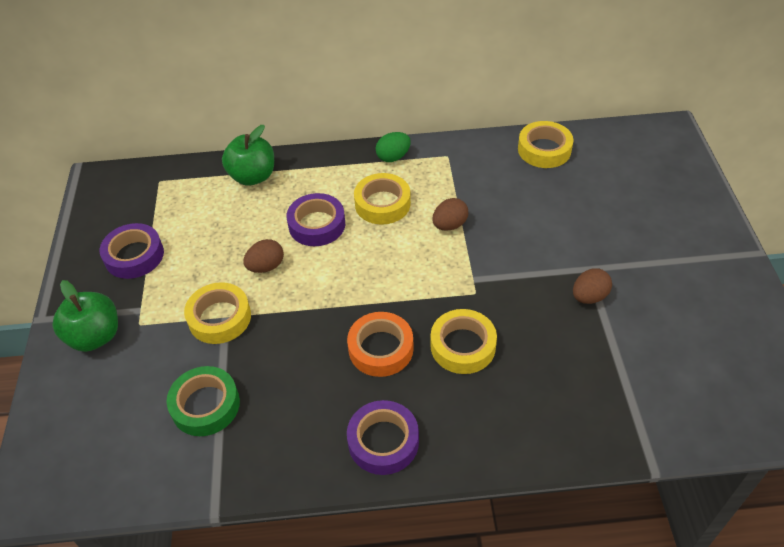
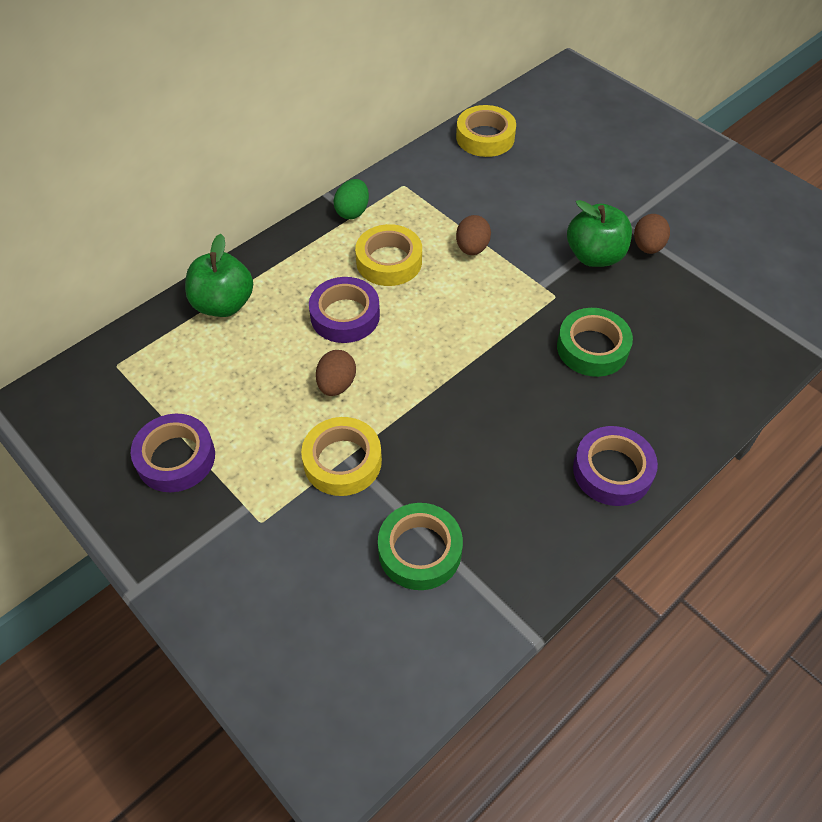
camera: 40 degrees left, 5 degrees up
green apple [52,280,118,352] -> green apple moved to [567,200,632,267]
orange tape [347,312,414,377] -> none
yellow tape [430,309,497,374] -> green tape [557,308,633,377]

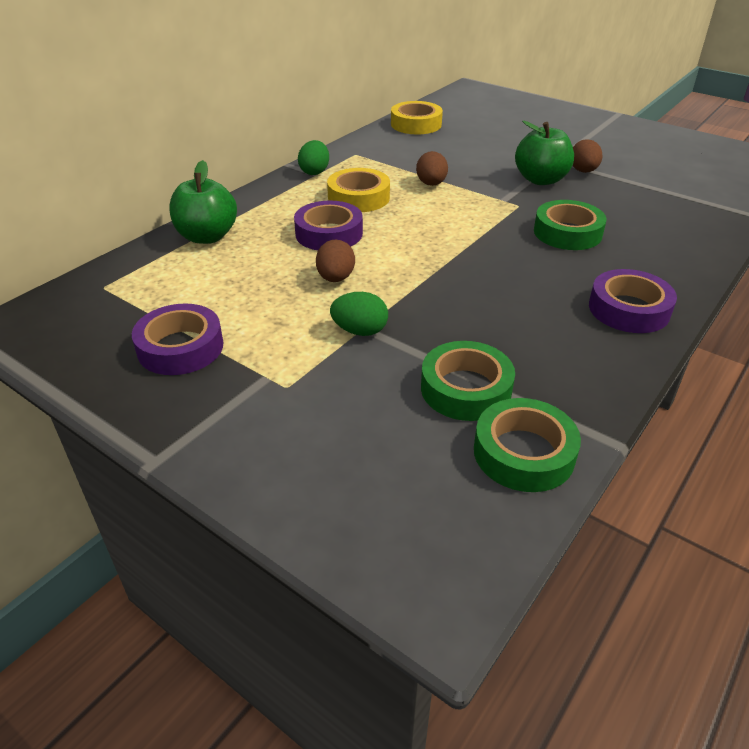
camera: 10 degrees left, 15 degrees down
yellow tape [301,417,382,496] -> green egg [330,292,388,336]
none -> green tape [474,398,581,492]

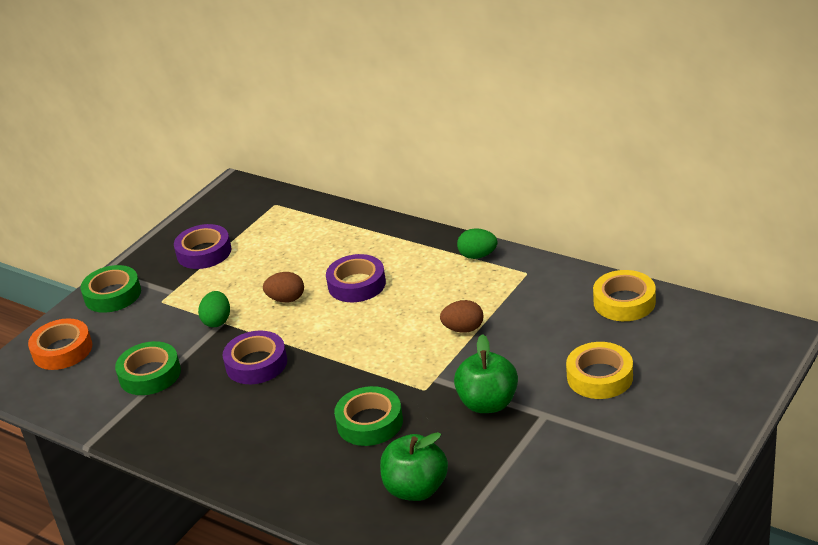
camera: 90 degrees right, 5 degrees down
green apple [169,160,237,244] -> green apple moved to [380,432,448,501]
yellow tape [327,168,390,212] -> yellow tape moved to [566,342,633,399]
green tape [474,398,581,492] -> green tape moved to [81,265,141,313]
brown egg [573,139,602,173] -> none
purple tape [589,269,677,333] -> purple tape moved to [223,331,287,384]
none -> orange tape [28,318,92,370]

